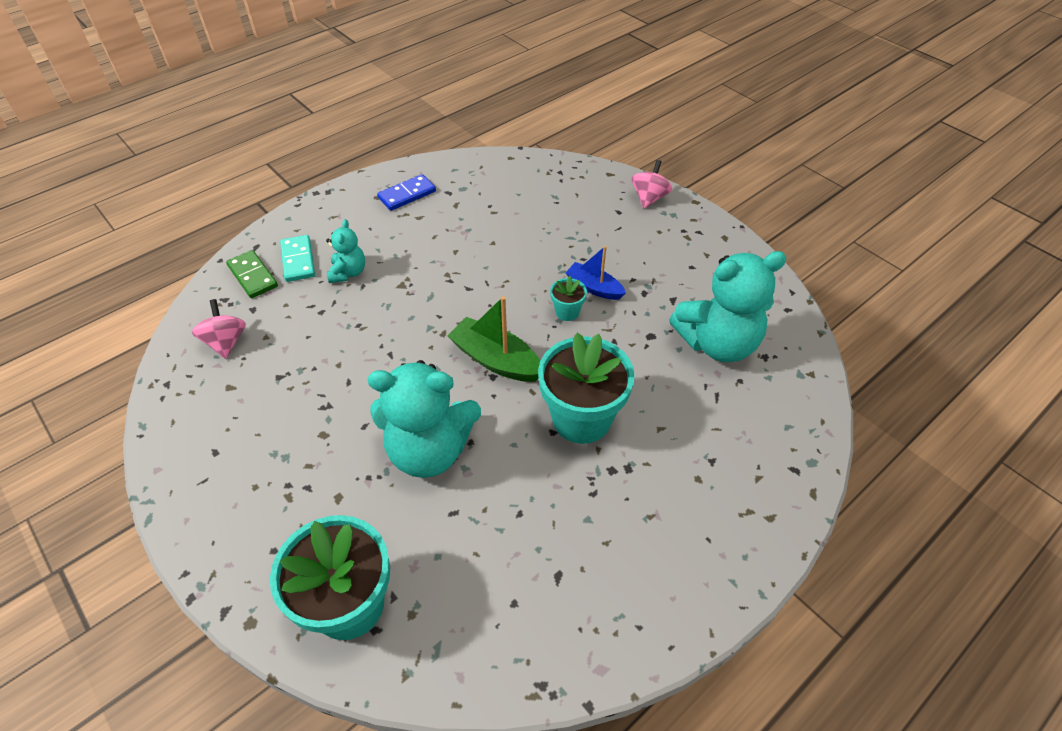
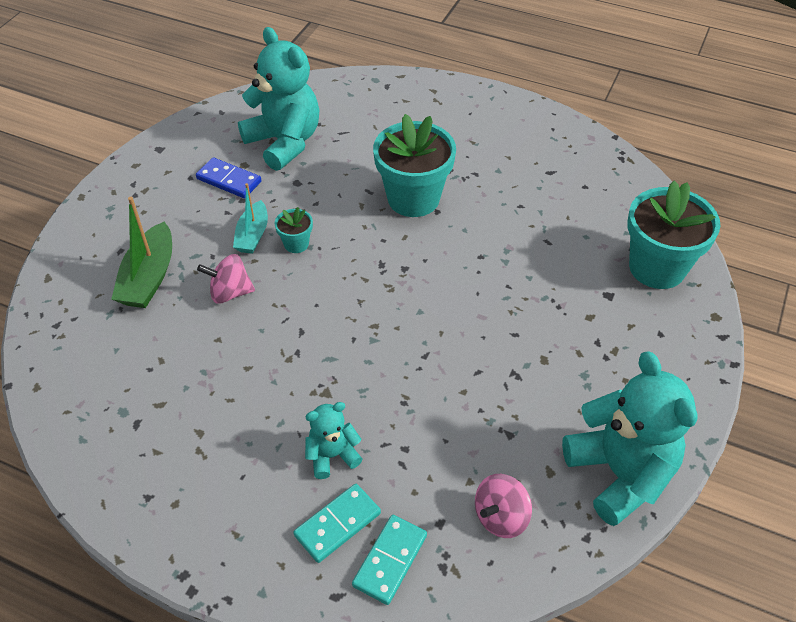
camera: 115 degrees left, 0 degrees up
green domino [226,250,278,298] -> turquoise domino [352,515,427,605]
turquoise teddy bear [368,360,481,478] -> turquoise teddy bear moved to [562,351,698,526]
blue domino [377,174,436,211] -> blue domino moved to [196,157,261,198]
green boat [447,296,540,382] -> green boat moved to [111,197,172,308]
blue boat [565,246,626,300] -> turquoise boat [233,183,268,254]
pink spinning top [632,160,672,209] -> pink spinning top moved to [197,254,255,304]

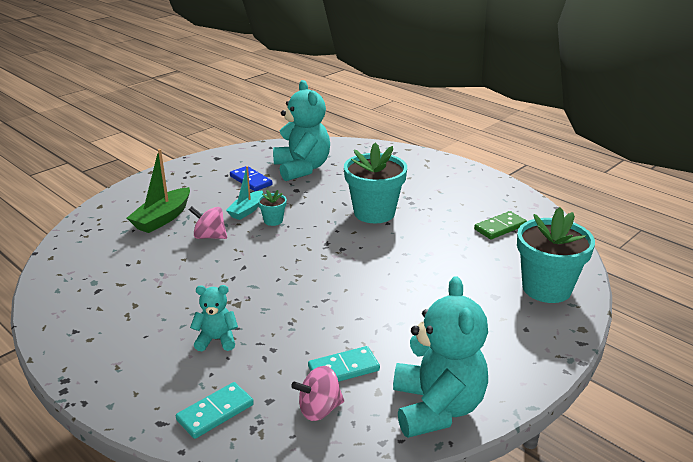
camera: 20 degrees right, 20 degrees down
turquoise domino [293,484,381,563] -> turquoise domino moved to [308,346,380,382]
none -> green domino [474,211,527,239]

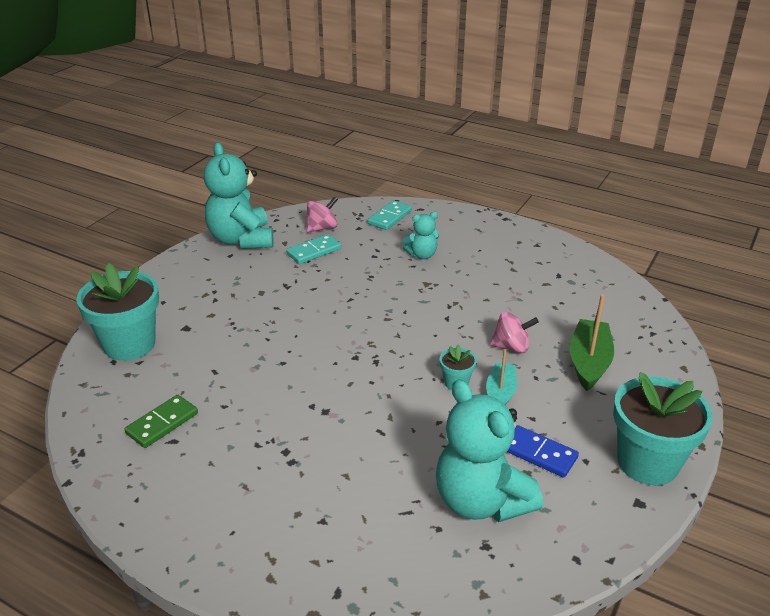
camera: 165 degrees right, 5 degrees up
turquoise flower pot [344,143,407,223] -> turquoise flower pot moved to [613,372,713,485]

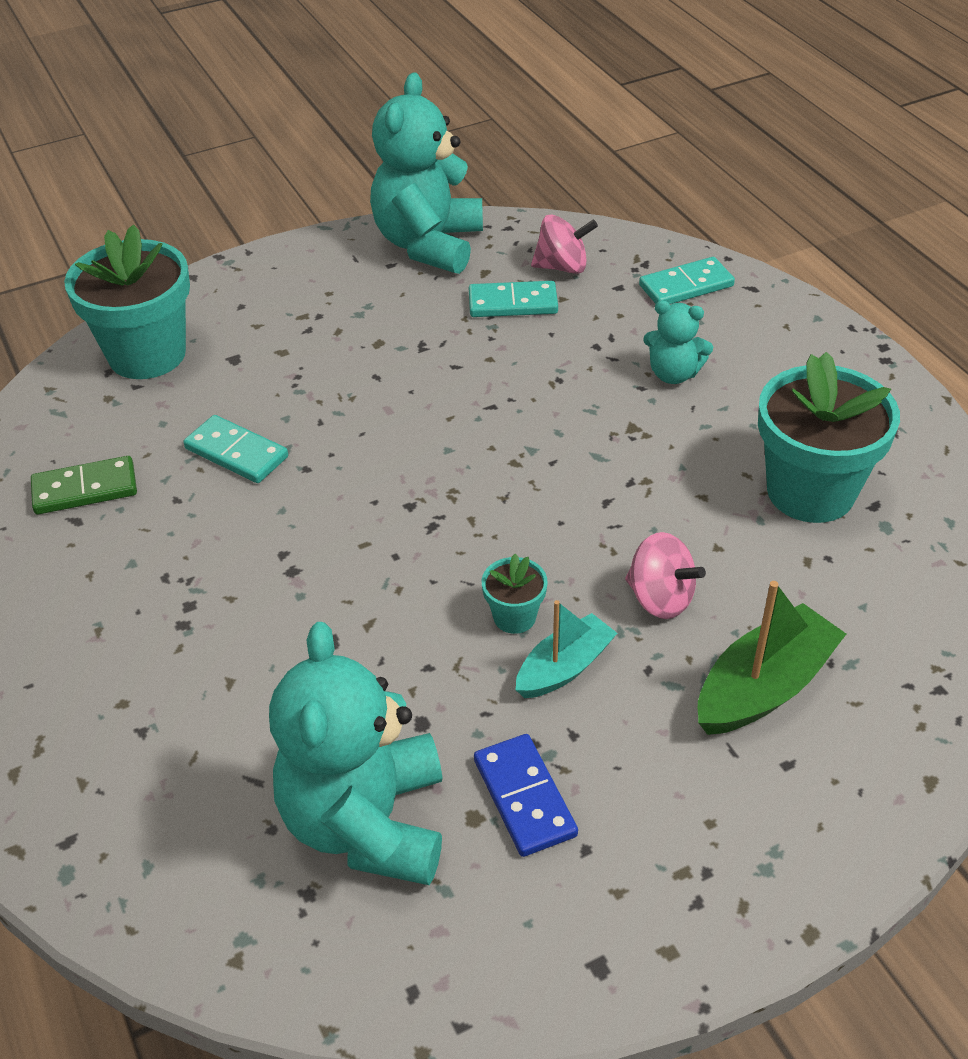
camera: 35 degrees right, 10 degrees up
turquoise flower pot [613,372,713,485] -> turquoise flower pot moved to [758,352,900,523]
none -> turquoise domino [183,415,288,483]

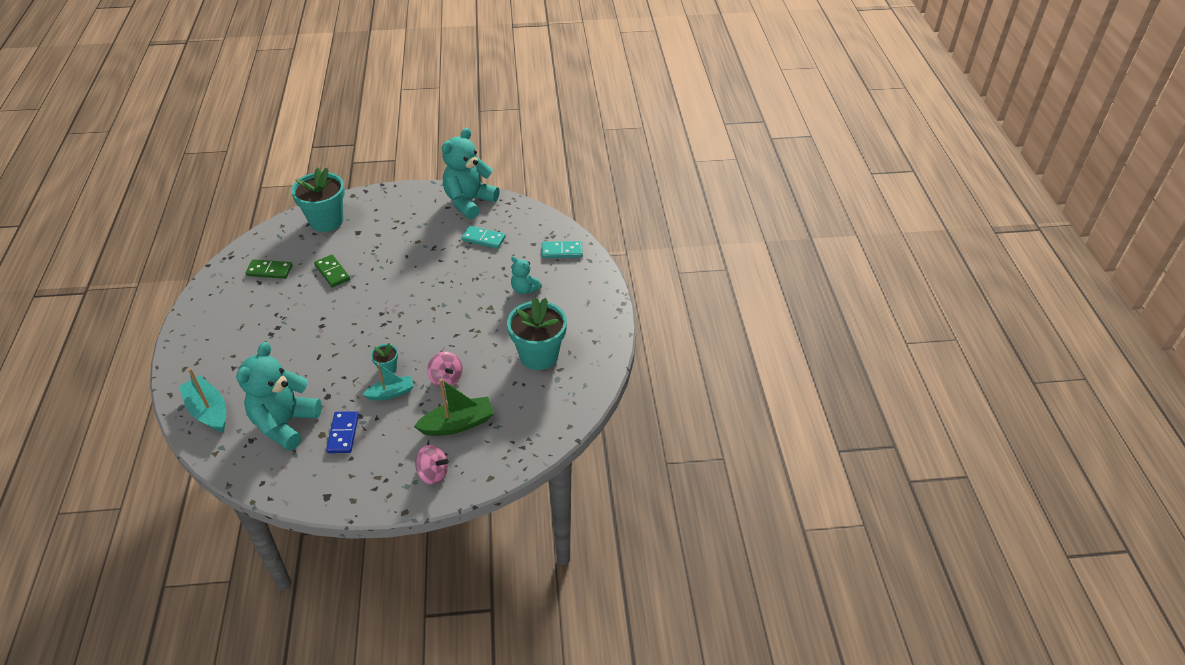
camera: 20 degrees right, 0 degrees up
turquoise domino [183,415,288,483] -> green domino [314,255,350,287]
pink spinning top [531,214,598,274] -> pink spinning top moved to [415,445,449,485]
none -> turquoise boat [179,368,226,432]

